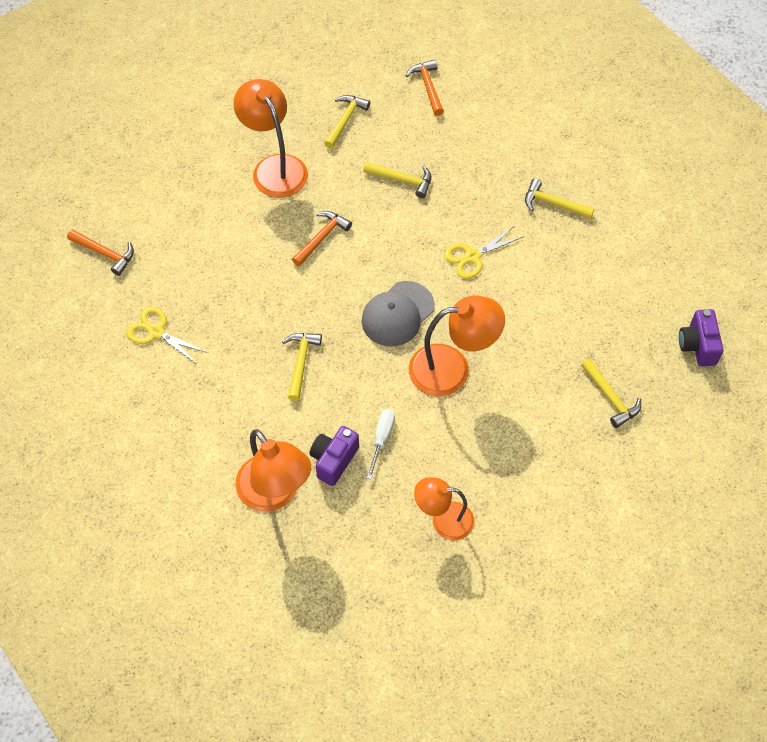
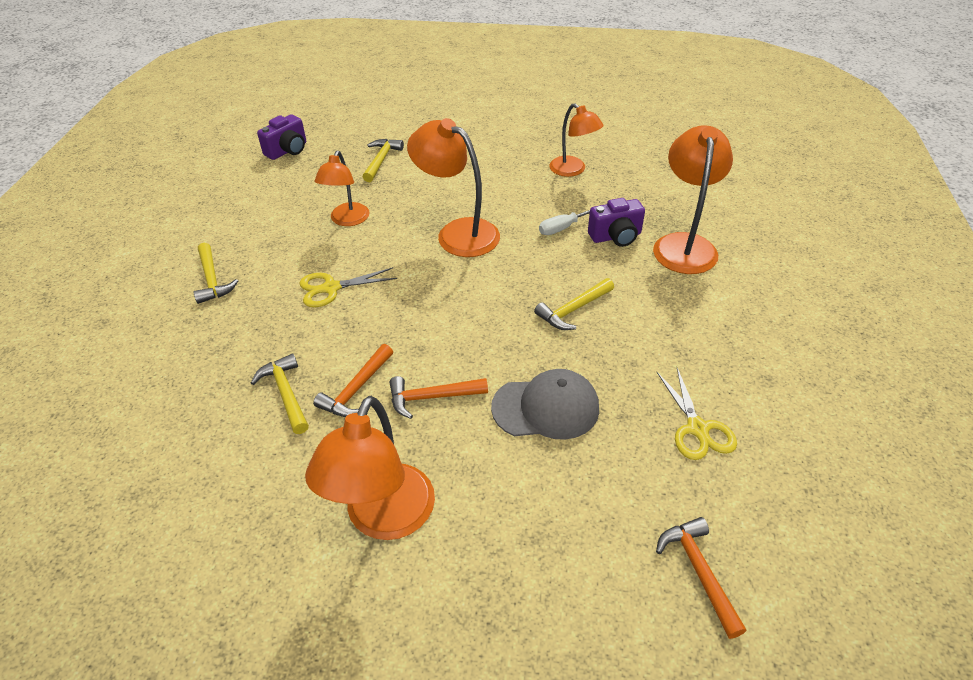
camera: 135 degrees left, 15 degrees down
yellow hammer [324,95,370,149] -> none
grey cap [362,281,435,347] -> grey cap moved to [491,369,599,440]
orange hammer [405,60,444,116] -> orange hammer moved to [313,344,393,417]
yellow scissors [444,226,524,279] -> yellow scissors turned 150 degrees clockwise [299,267,397,307]
none -> orange lamp [314,151,369,226]

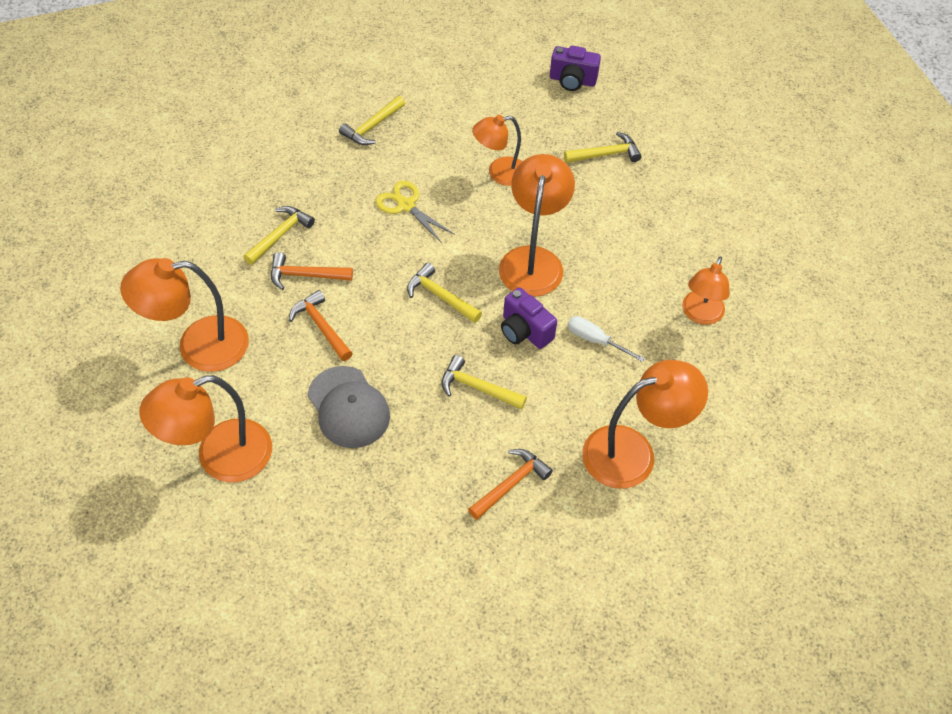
camera: 60 degrees right, 10 degrees up
purple camera [588,198,645,247] -> purple camera moved to [501,287,557,349]
yellow scissors [656,368,737,460] -> none
orange hammer [656,517,746,639] -> orange hammer moved to [468,449,553,520]
none -> orange lamp [139,375,272,482]
none -> yellow hammer [407,263,482,323]

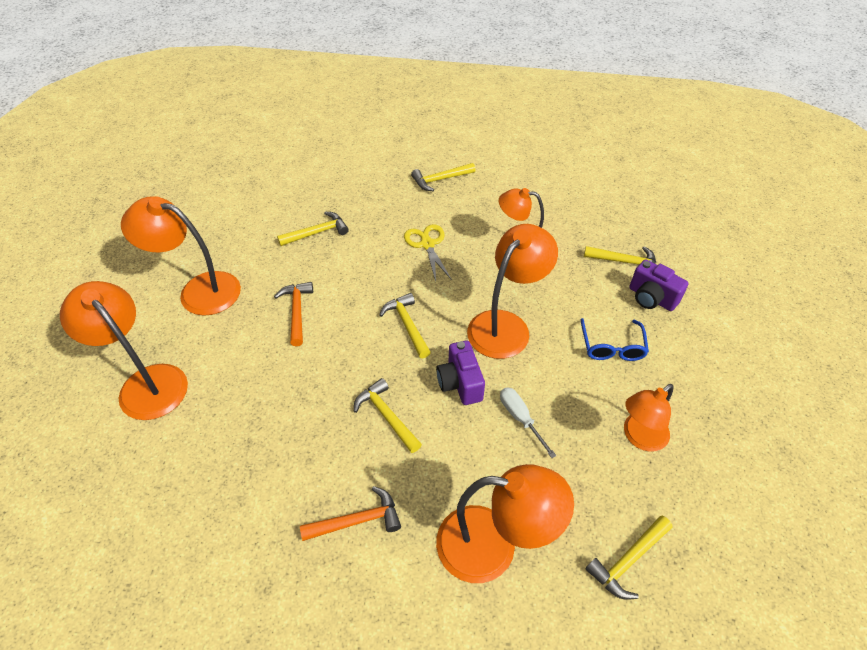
camera: 30 degrees right, 5 degrees down
orange lamp [139,375,272,482] -> orange lamp turned 45 degrees clockwise [60,281,188,420]
orange hammer [271,252,353,290] -> none
grey cap [308,366,390,448] -> none
purple camera [550,46,601,91] -> purple camera moved to [629,259,689,311]
none -> blue glasses [581,318,649,361]
none -> yellow hammer [586,516,672,600]

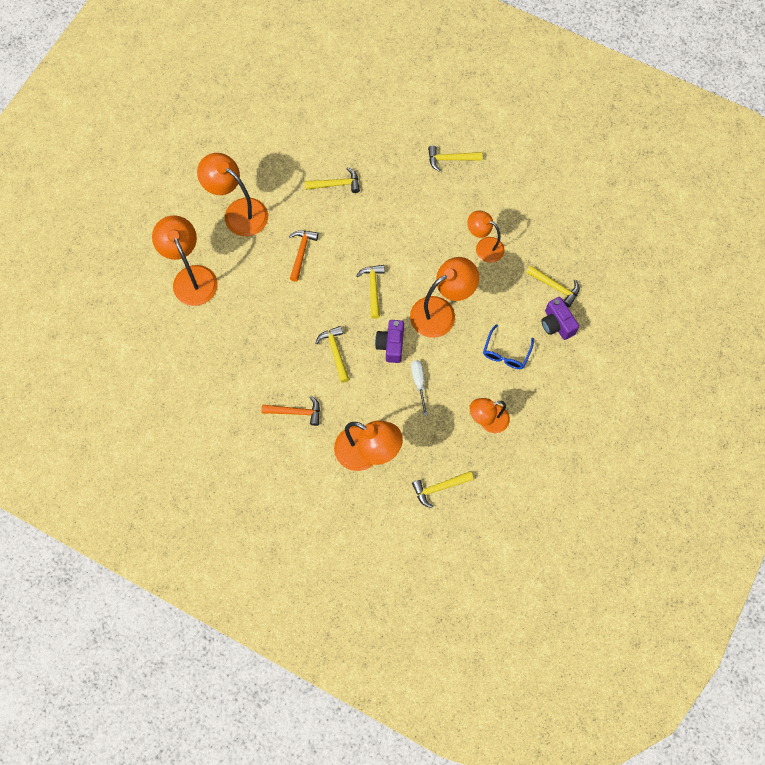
camera: 20 degrees right, 20 degrees up
yellow scissors [404,224,452,281] -> none

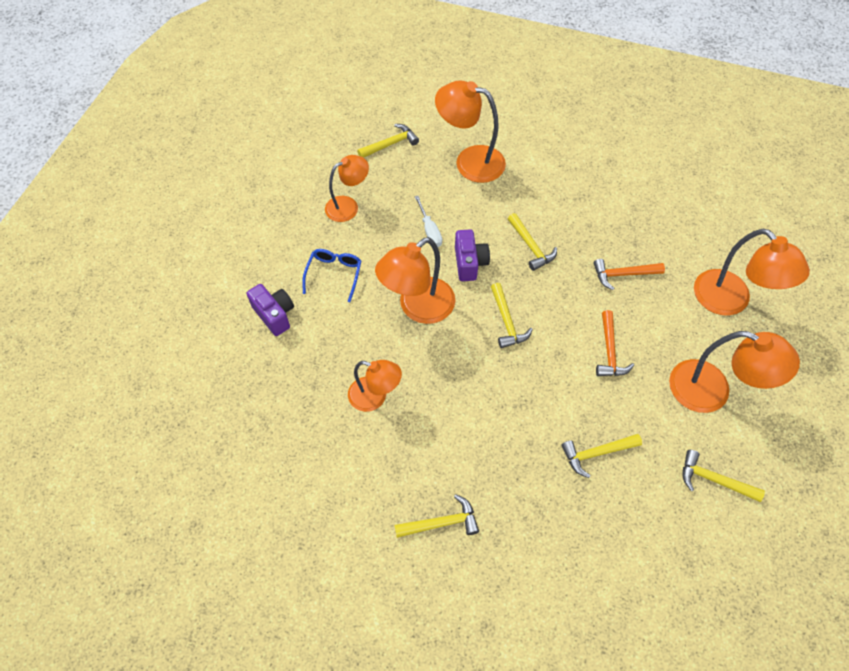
camera: 170 degrees right, 10 degrees down
orange hammer [261,396,320,426] -> orange hammer moved to [593,259,665,290]
yellow hammer [526,266,580,307] -> yellow hammer moved to [682,450,765,502]

